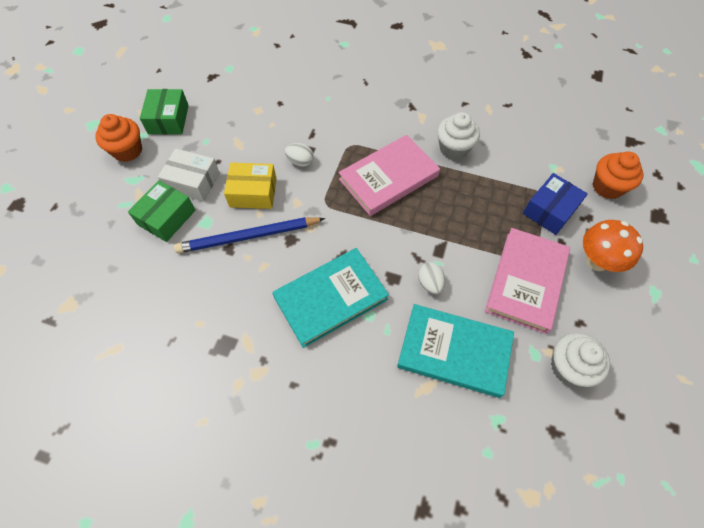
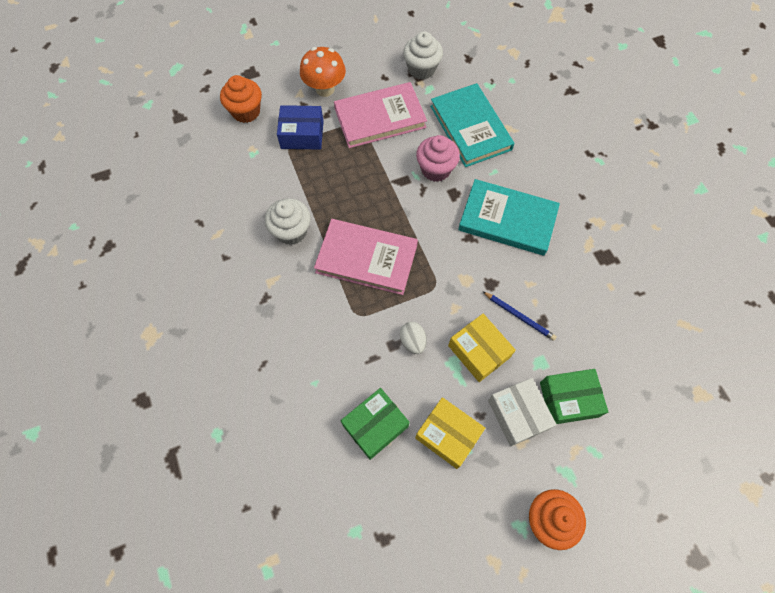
camera: 130 degrees left, 5 degrees up
green box [140,89,189,134] -> green box moved to [341,388,410,460]
blue pencil [174,217,325,253] -> blue pencil [482,291,557,341], size x0.55
white egg [418,262,445,294] -> pink cupcake [416,135,460,182]
none -> yellow box [415,397,485,469]

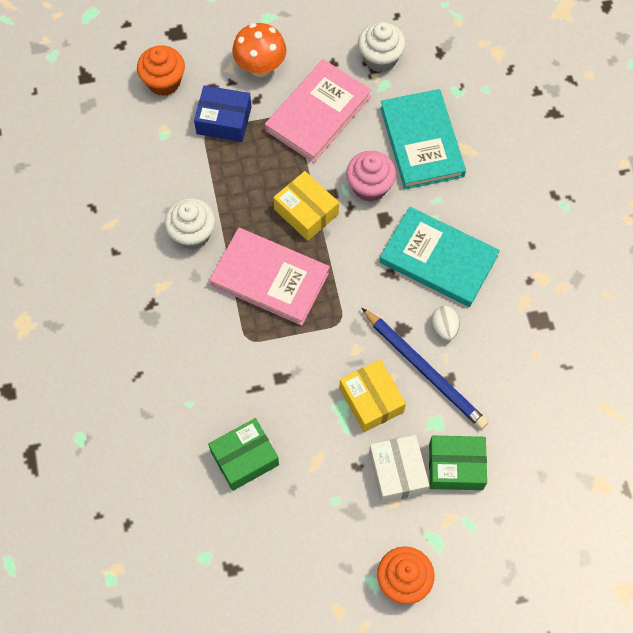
camera: 10 degrees right, 0 degrees up
pink book [334,82,427,148] -> pink book turned 45 degrees counterclockwise [265,59,371,163]
white egg [400,322,427,354] -> white egg moved to [432,306,460,341]
yellow box [415,397,485,469] -> yellow box moved to [274,171,339,241]
blue pencil [482,291,557,341] -> blue pencil [361,307,488,429], size x1.83

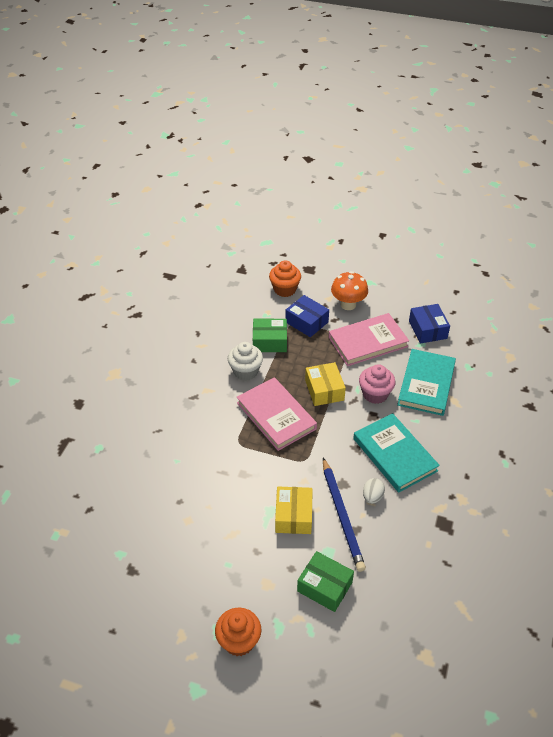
camera: 30 degrees right, 20 degrees down
green box [208,418,279,491] -> green box moved to [253,319,287,352]
white cupcake [358,22,406,72] -> blue box [409,304,450,344]
white box [369,435,430,503] -> none

